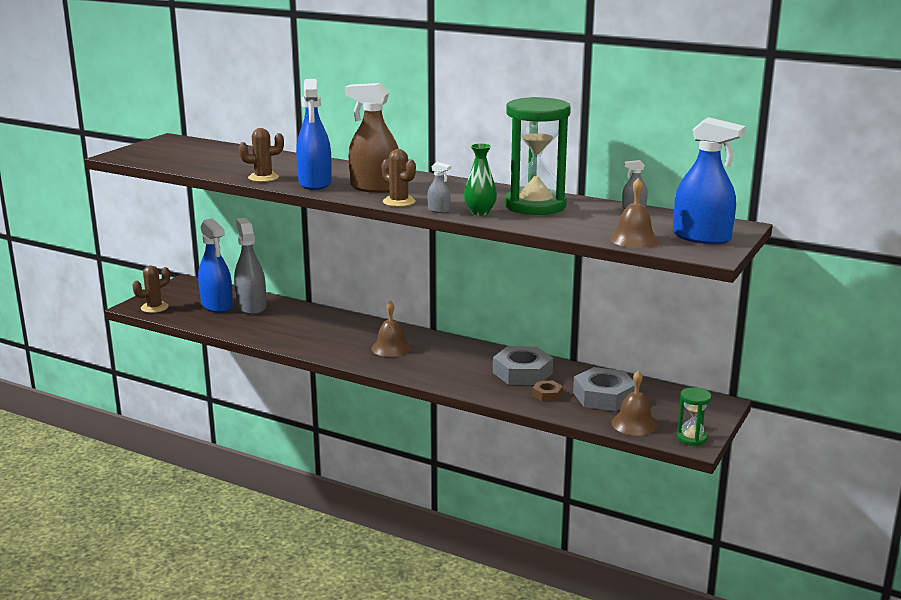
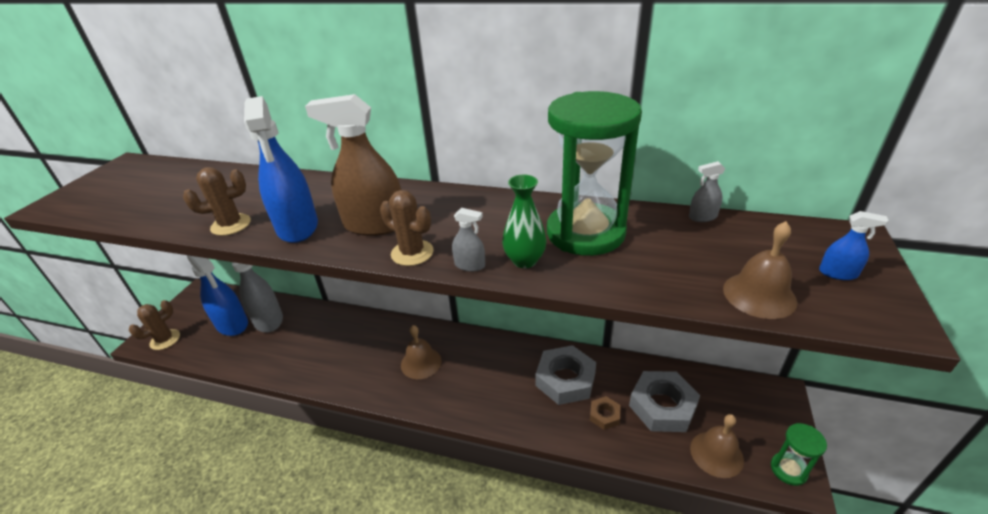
camera: 10 degrees left, 15 degrees up
blue spray bottle [673,117,746,244] -> blue spray bottle [819,211,889,280], size x0.44

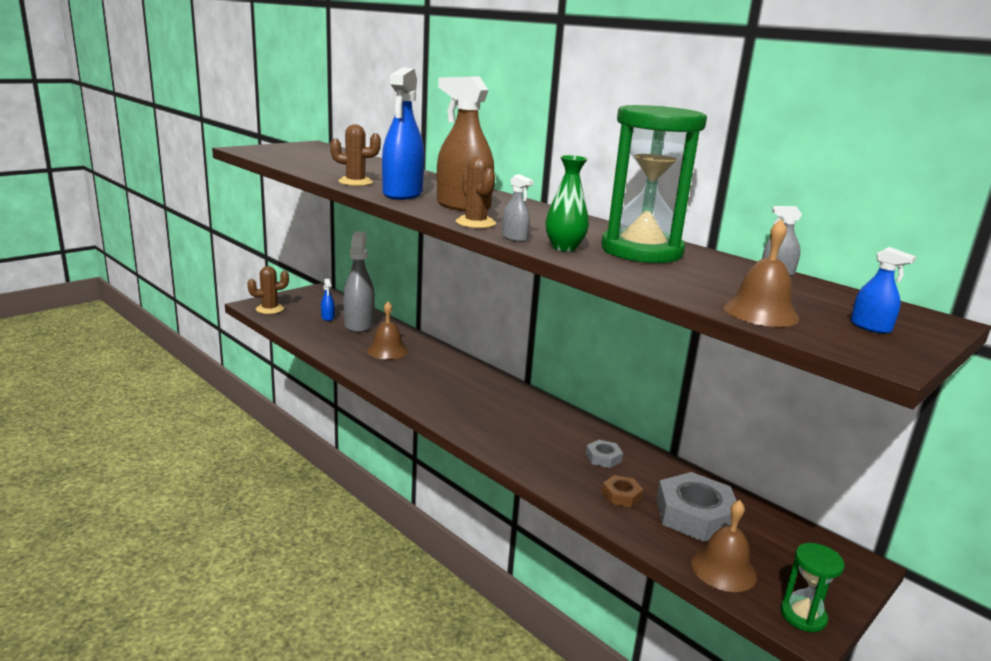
camera: 25 degrees right, 15 degrees down
blue spray bottle [187,255,248,336] -> blue spray bottle [321,279,335,321], size x0.44
brown bell [401,325,441,379] -> brown bell moved to [367,302,408,360]
grey nut [535,345,596,405] -> grey nut [586,440,623,468], size x0.49

